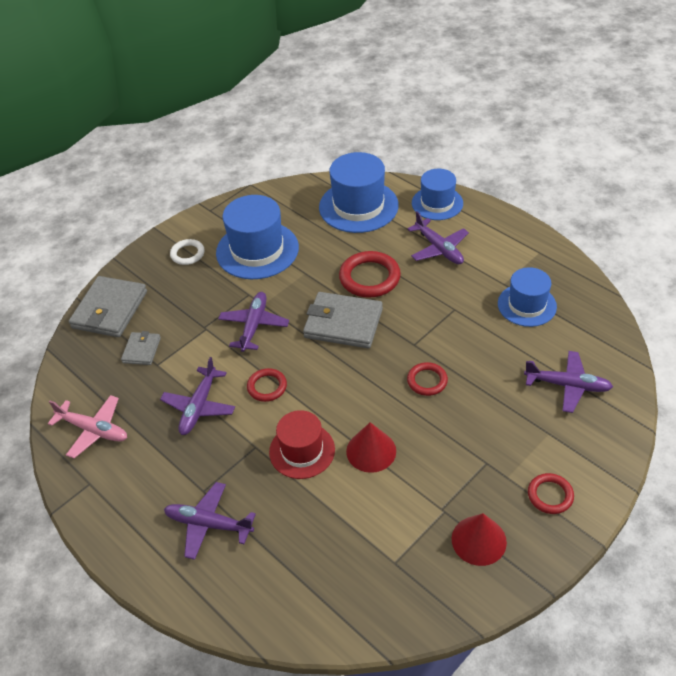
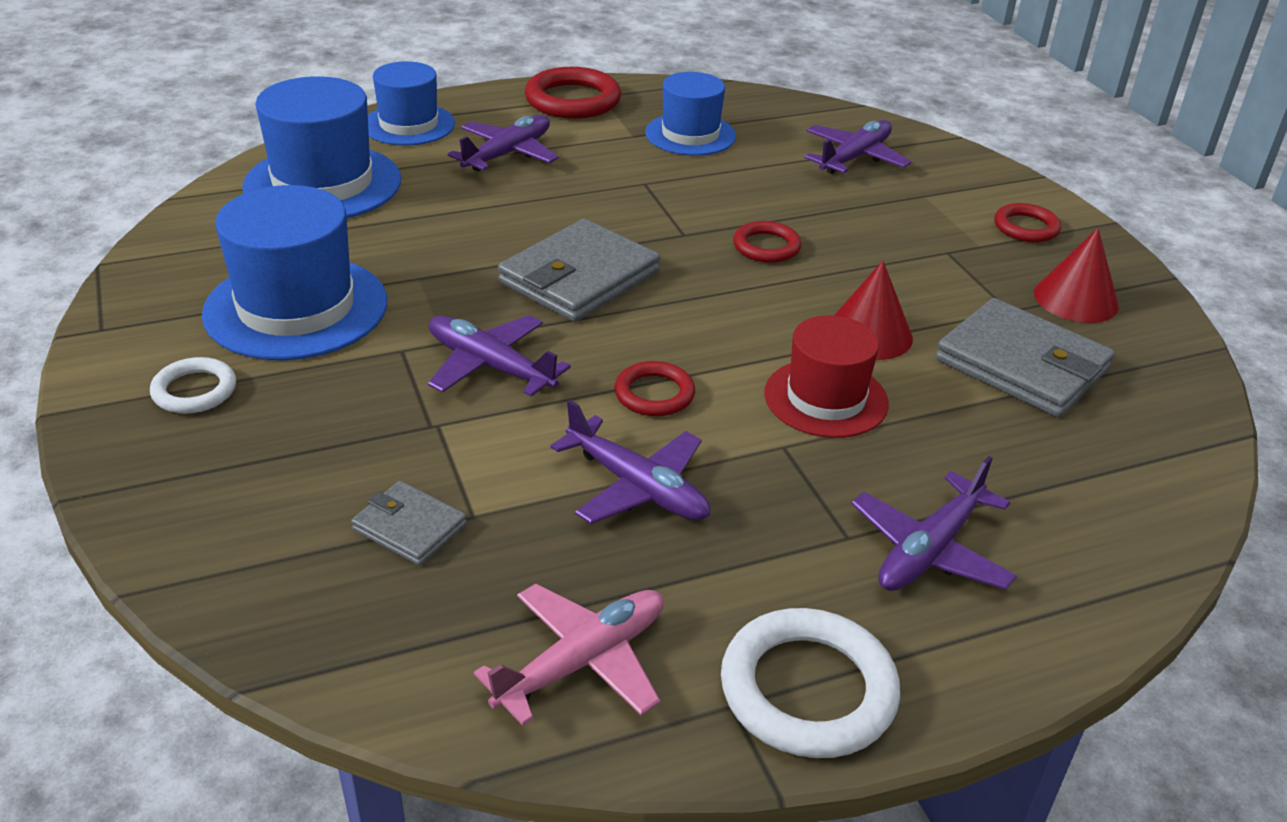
camera: 70 degrees left, 10 degrees down
grey wallet [69,276,147,337] -> grey wallet moved to [935,298,1115,417]
red ring [339,251,401,298] -> red ring moved to [525,67,621,119]
purple plane [407,211,469,264] -> purple plane turned 45 degrees counterclockwise [448,115,559,171]
none -> white ring [721,608,900,758]

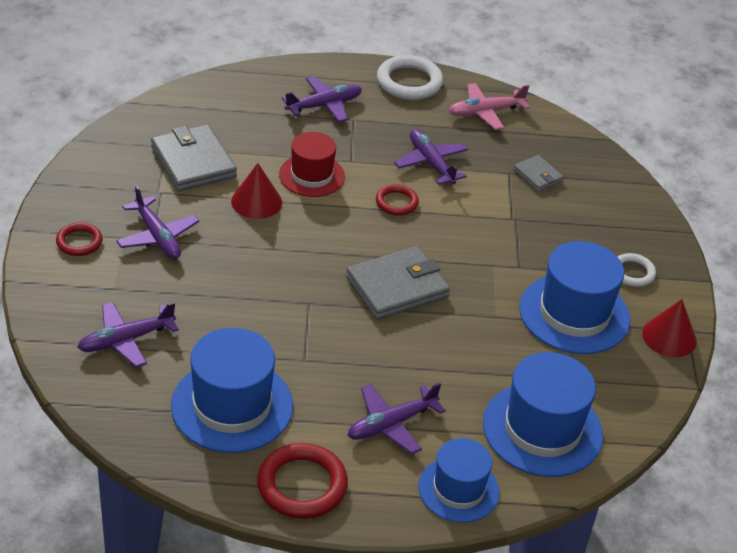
camera: 160 degrees left, 5 degrees up
purple plane [428,315,571,397] -> purple plane moved to [116,186,199,259]
blue hat [645,72,736,156] -> blue hat [171,328,293,453], size x1.55
red ring [733,221,801,263] -> none
red cone [1034,228,1119,323] -> red cone moved to [642,299,697,357]

